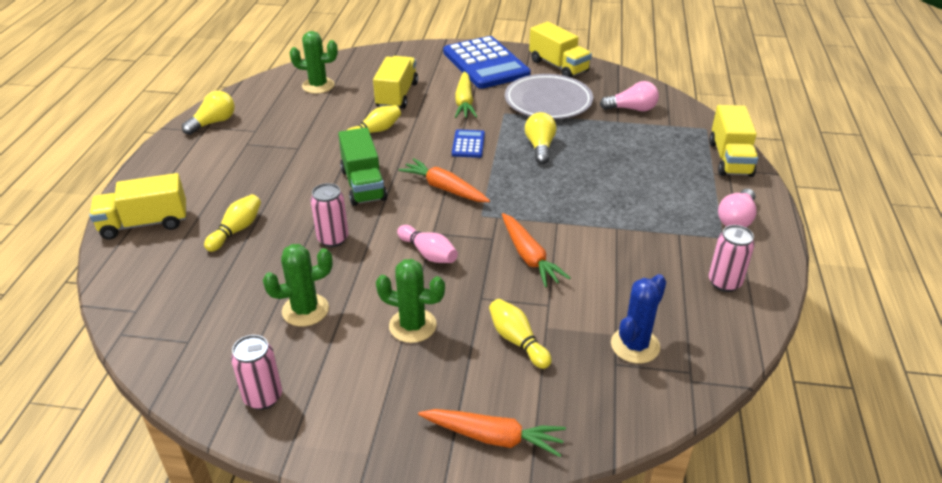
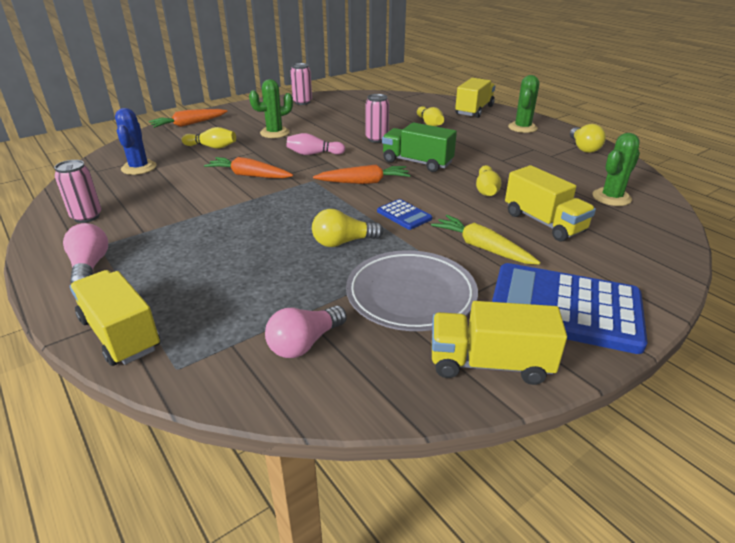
camera: 135 degrees right, 5 degrees down
green cactus [263,244,333,326] -> green cactus moved to [508,75,539,133]
yellow light bulb [525,112,557,164] -> yellow light bulb turned 120 degrees clockwise [312,209,384,247]

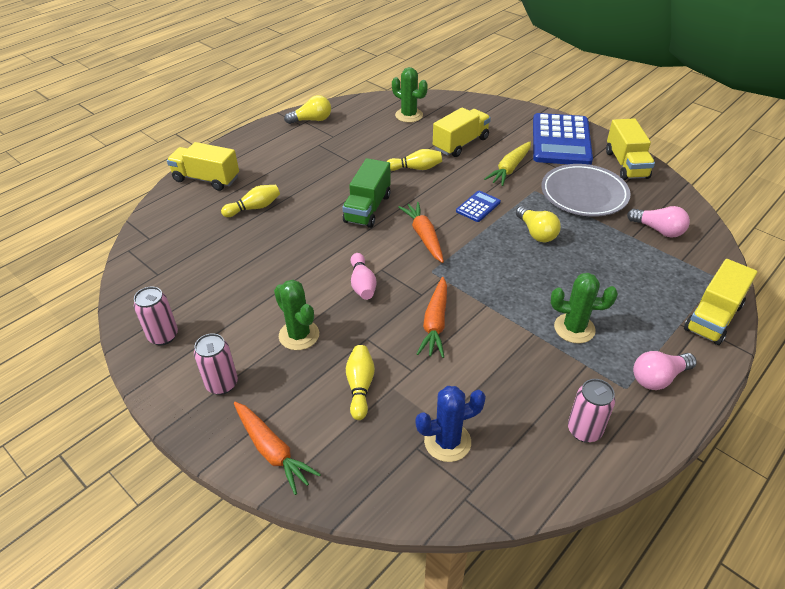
camera: 100 degrees left, 10 degrees up
pink can [366,94,389,143] -> pink can moved to [194,333,238,395]
green cactus [508,75,539,133] -> green cactus moved to [551,273,618,343]

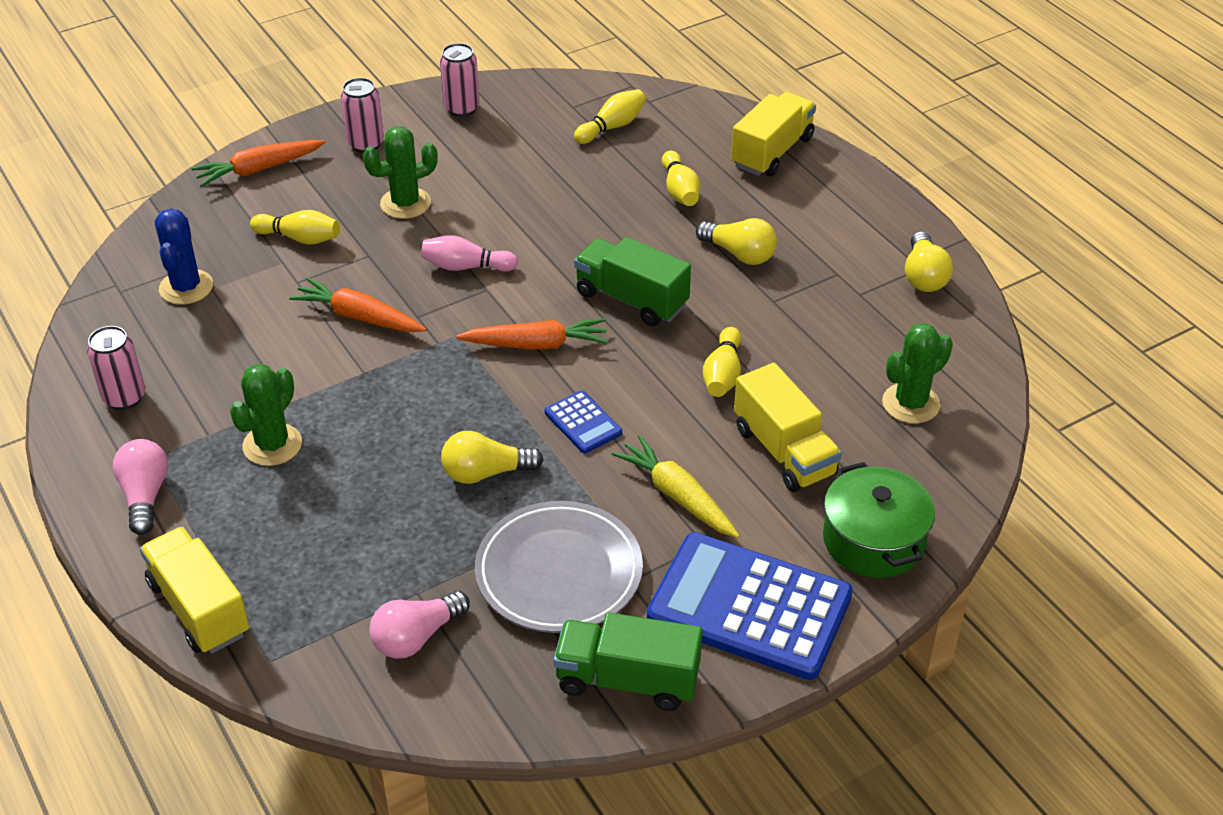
camera: 105 degrees right, 0 degrees up
yellow truck [606,118,655,180] -> green truck [554,612,702,711]
none -> yellow bowling pin [574,89,646,144]
none -> yellow light bulb [696,218,777,265]
none -> green pot [823,462,935,578]

